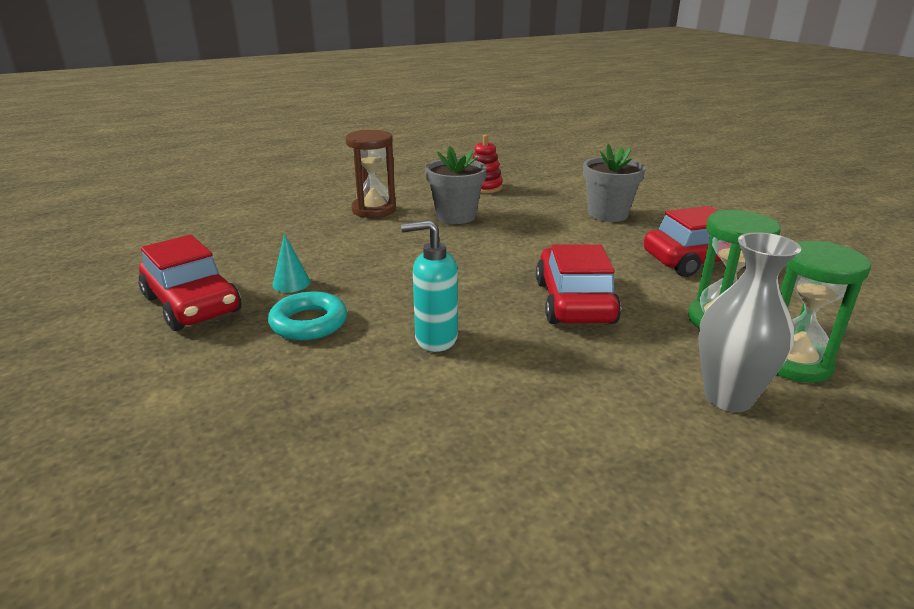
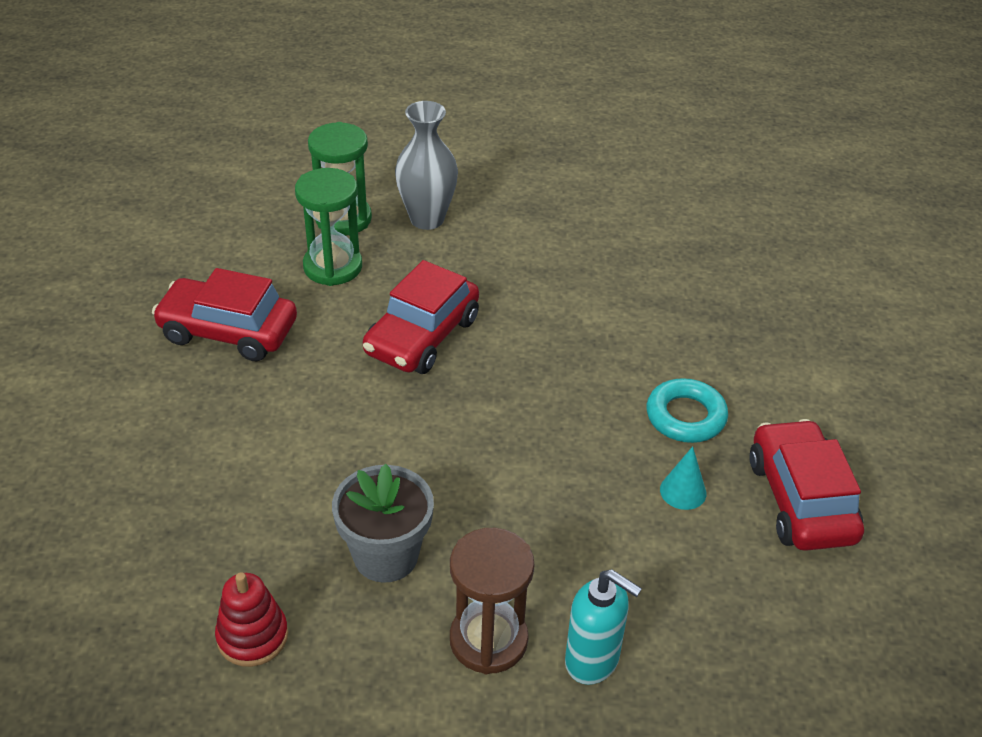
camera: 150 degrees left, 15 degrees up
turquoise soap dispenser [401,220,458,352] -> turquoise soap dispenser moved to [565,569,642,685]
grey flower pot [583,144,646,222] -> none

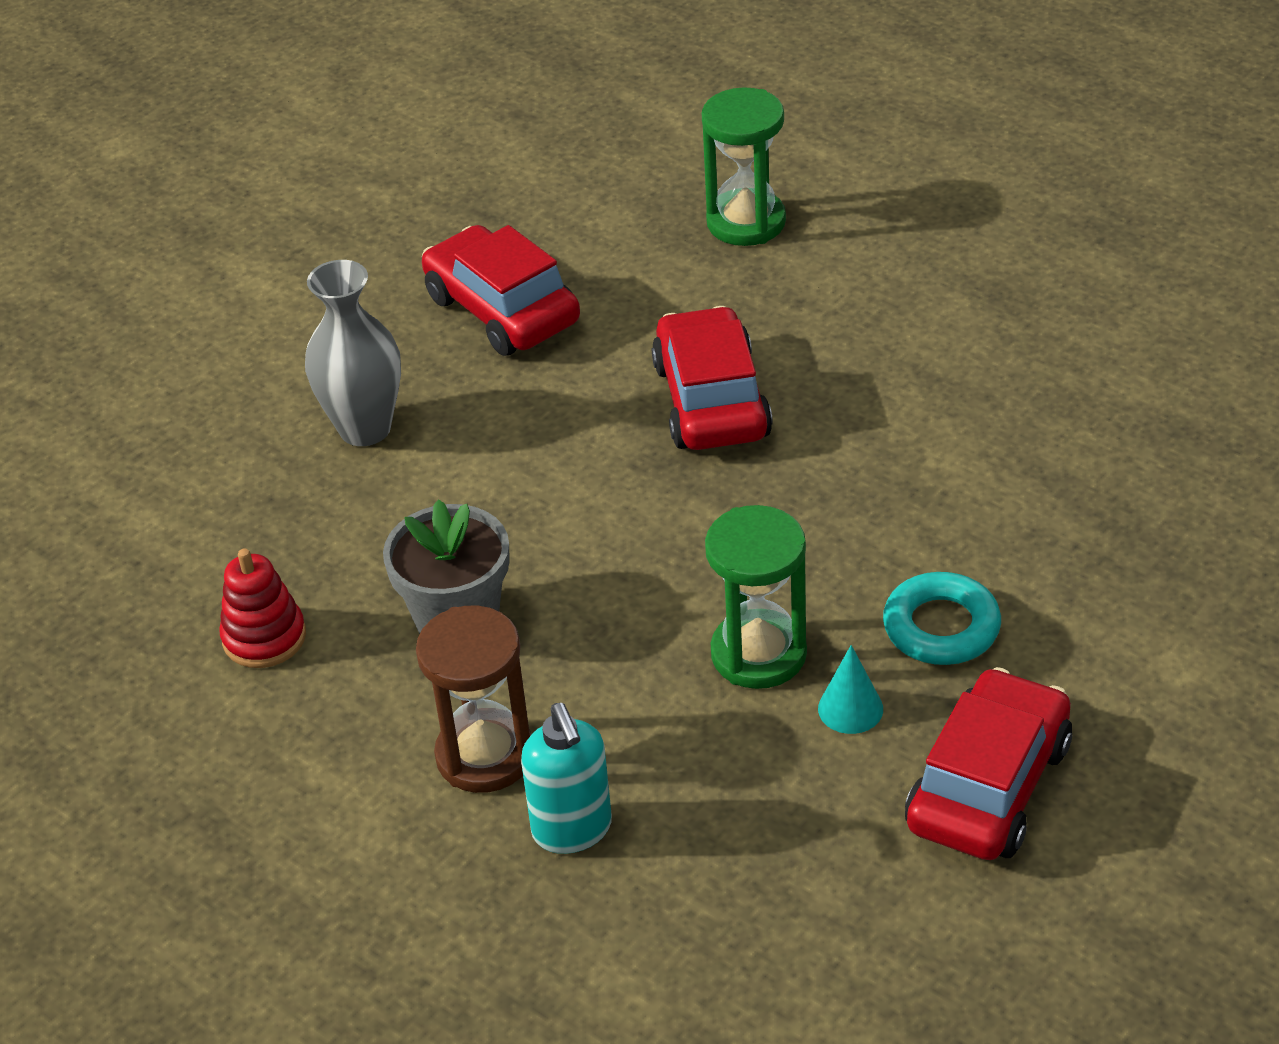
camera: 40 degrees right, 0 degrees up
green hourglass [295,168,362,286] -> green hourglass moved to [705,505,807,689]
red car [363,260,479,374] -> red car turned 105 degrees clockwise [652,306,773,450]
grey vase [395,101,458,230] -> grey vase moved to [305,260,401,446]

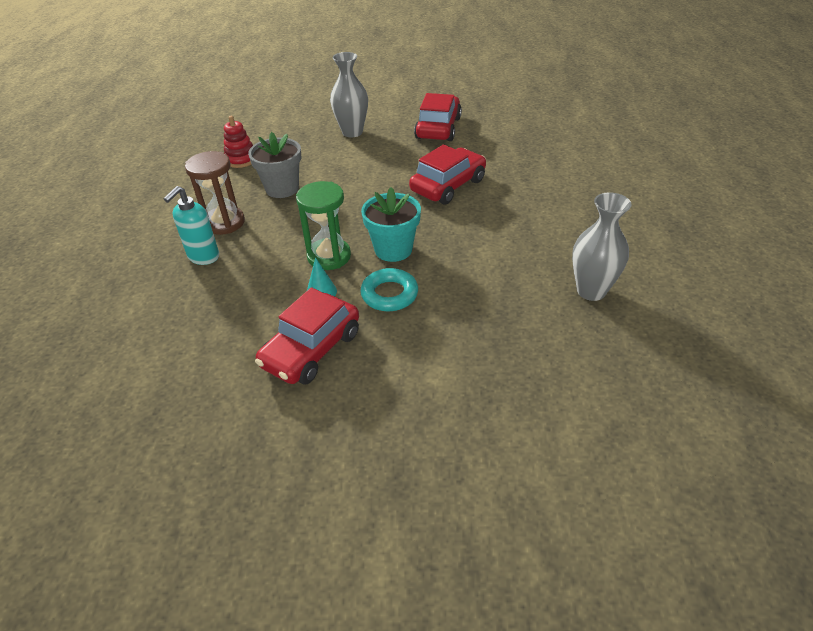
camera: 50 degrees right, 0 degrees up
green hourglass [702,87,786,246] -> none
red car [905,667,1072,860] -> red car turned 135 degrees clockwise [255,287,359,384]
none -> turquoise flower pot [361,187,421,262]
none -> grey vase [572,192,632,301]

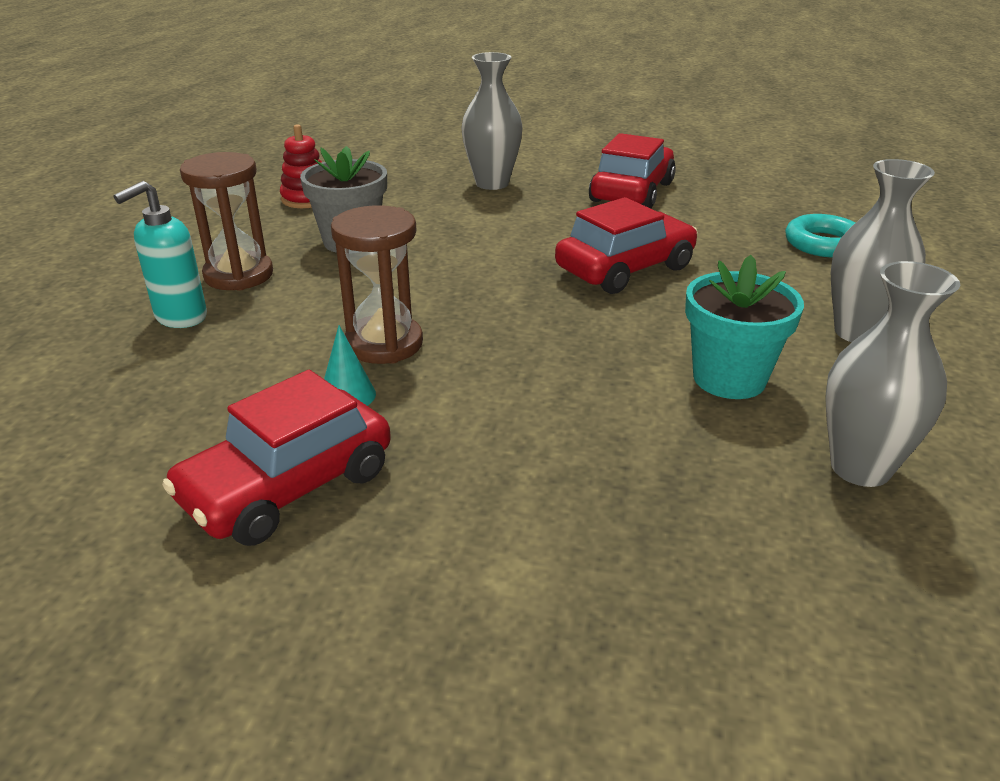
camera: 10 degrees right, 10 degrees down
green hourglass [296,181,351,270] -> brown hourglass [331,205,423,364]
turquoise flower pot [361,187,421,262] -> turquoise flower pot moved to [685,255,804,399]
turquoise ring [361,268,418,311] -> turquoise ring moved to [785,214,855,257]
none -> grey vase [831,159,935,342]

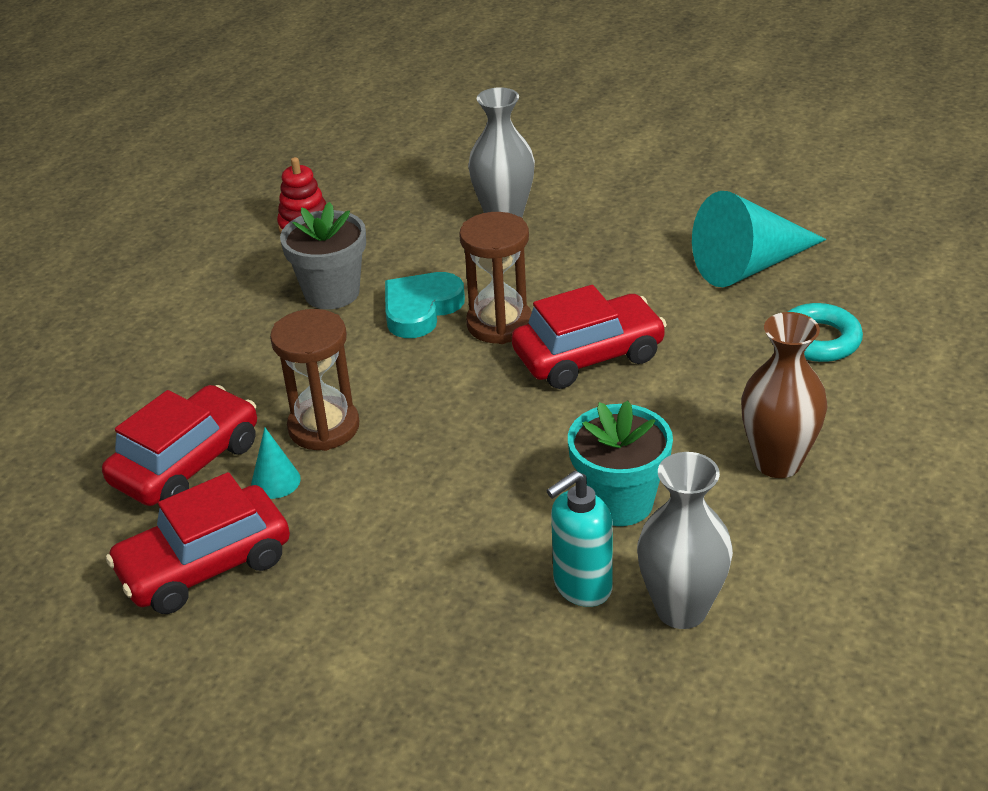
camera: 15 degrees right, 5 degrees up
turquoise soap dispenser [113,181,207,328] -> turquoise soap dispenser moved to [546,470,613,607]
brown hourglass [180,152,273,291] -> brown hourglass moved to [459,212,532,344]
red car [589,133,676,208] -> red car moved to [102,385,257,506]
grey vase [831,159,935,342] -> brown vase [741,312,828,478]
none -> turquoise heart [385,272,465,338]
none -> turquoise cone [692,191,826,287]

